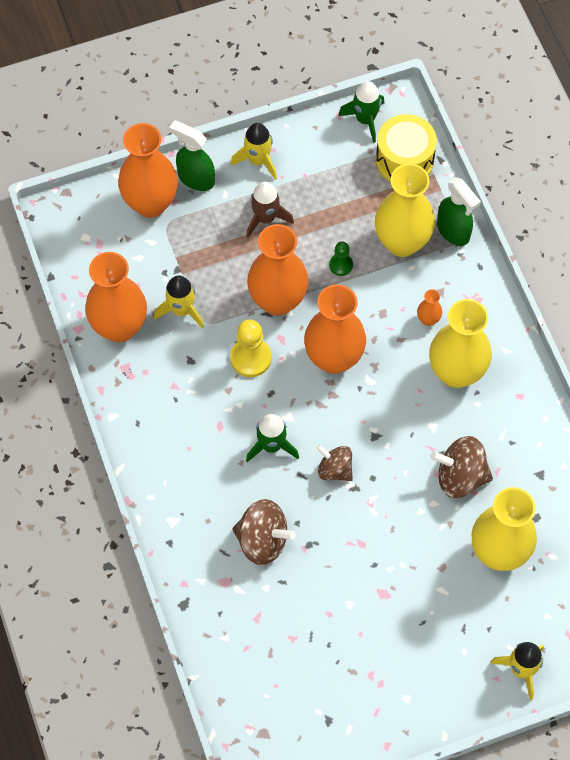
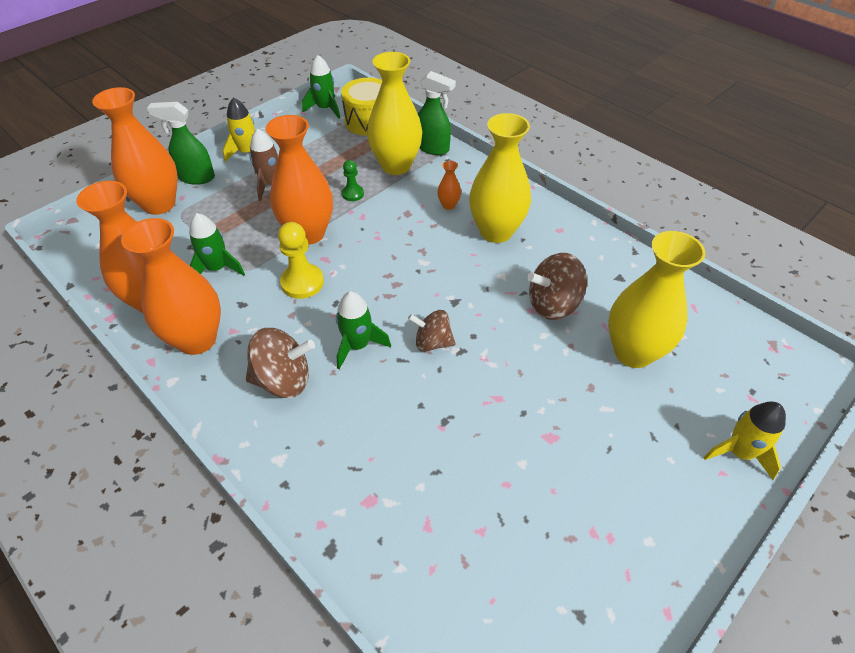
camera: 25 degrees left, 15 degrees down
yellow rocket [154,275,204,329] -> green rocket [189,213,245,276]
brown spinning top [232,499,296,565] -> brown spinning top moved to [246,328,315,398]
orange vase [304,284,366,374] -> orange vase moved to [121,218,221,355]

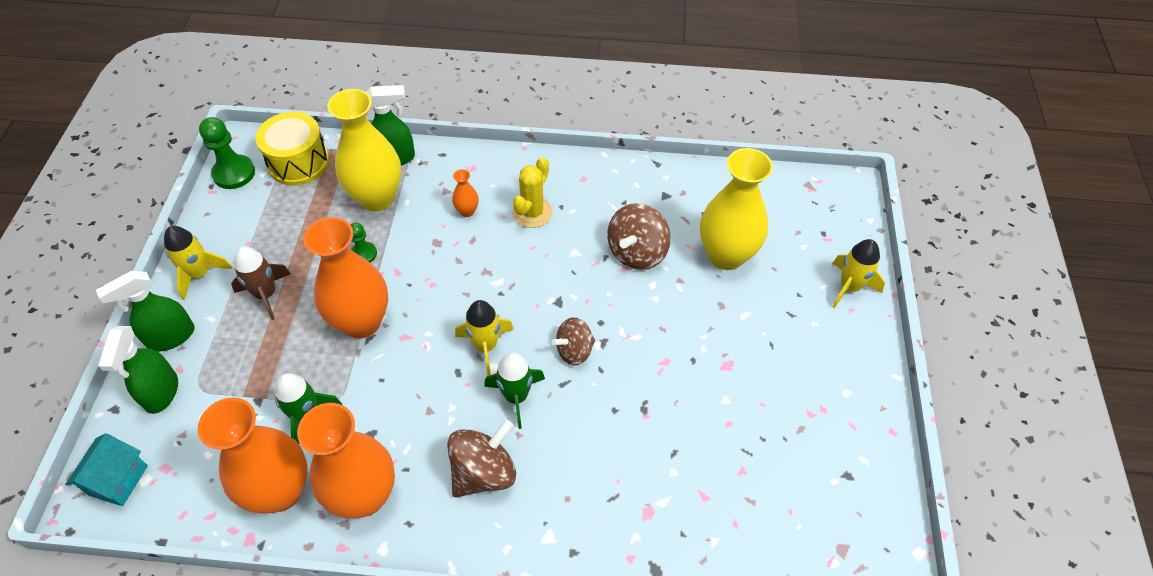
camera: 40 degrees left, 5 degrees up
orange vase [92,87,178,215] -> green spray bottle [98,326,178,414]
yellow pawn [278,222,324,299] -> none
green rocket [302,55,340,119] -> green pawn [199,117,255,189]
yellow vase [469,113,531,243] -> yellow cactus [513,157,553,228]
none -> turquoise house [65,433,148,506]
none -> yellow rocket [455,300,514,376]

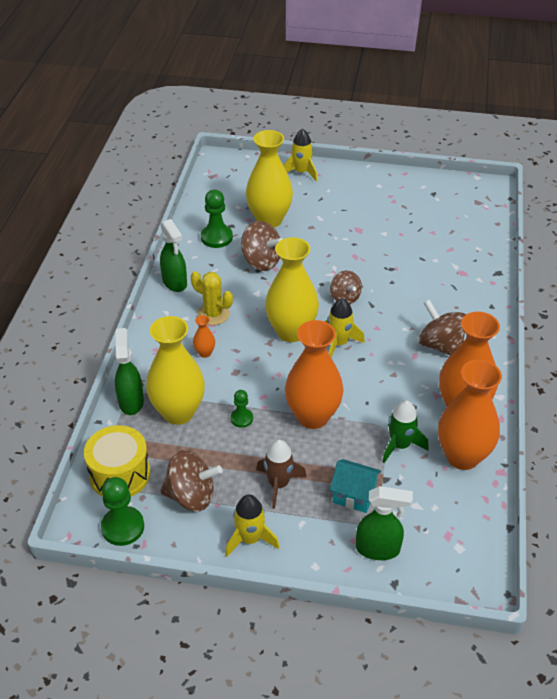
camera: 85 degrees left, 10 degrees down
turquoise house [65,433,148,506] -> turquoise house moved to [330,459,381,513]
green spray bottle [96,271,195,352] -> green spray bottle moved to [160,219,187,292]
green rocket [484,352,545,429] -> none
none -> brown spinning top [160,450,222,512]
none -> green pawn [201,190,233,248]
none -> yellow vase [265,237,319,342]

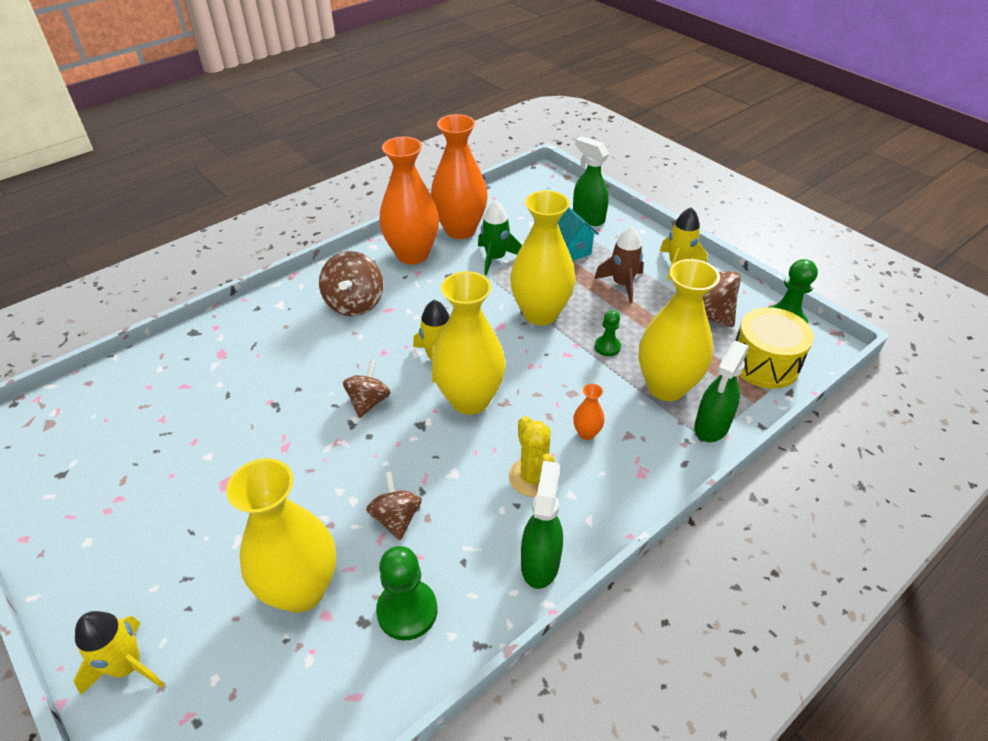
camera: 140 degrees left, 0 degrees up
brown spinning top [241,221,282,271] -> brown spinning top [366,472,422,540], size x0.66
orange vase [285,320,344,429] -> yellow vase [510,191,576,325]

